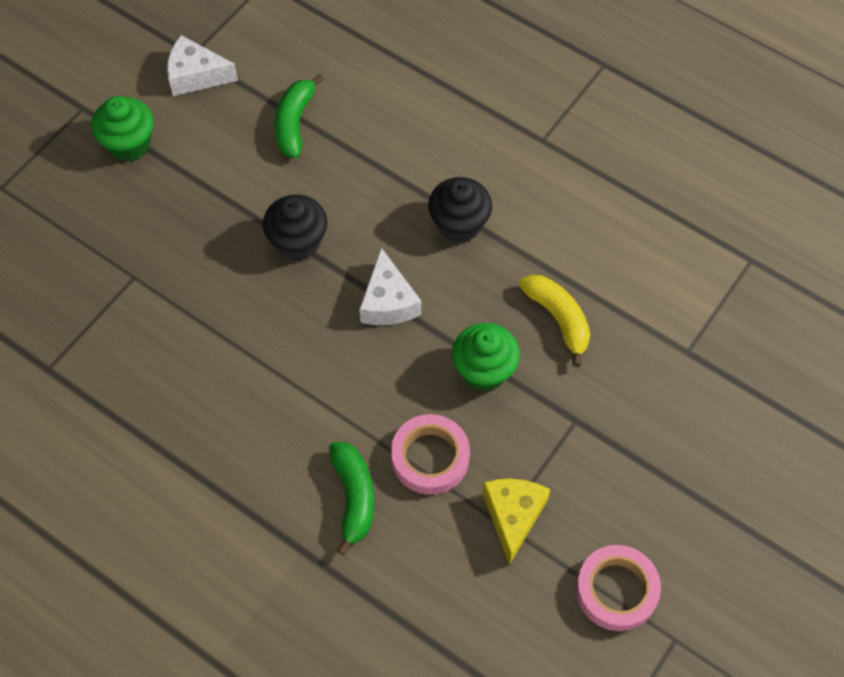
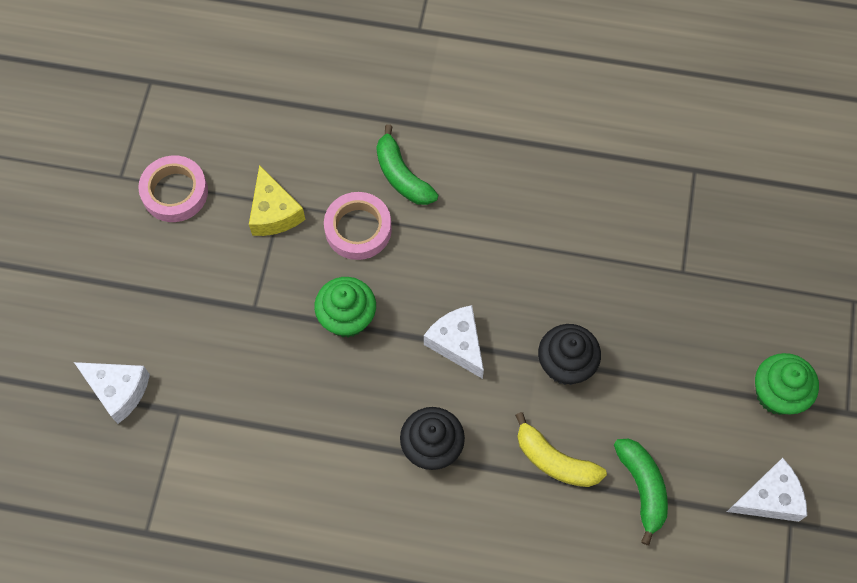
camera: 155 degrees right, 5 degrees up
yellow banana [519,275,590,367] -> yellow banana moved to [515,412,607,487]
none -> white cheese [74,362,150,424]

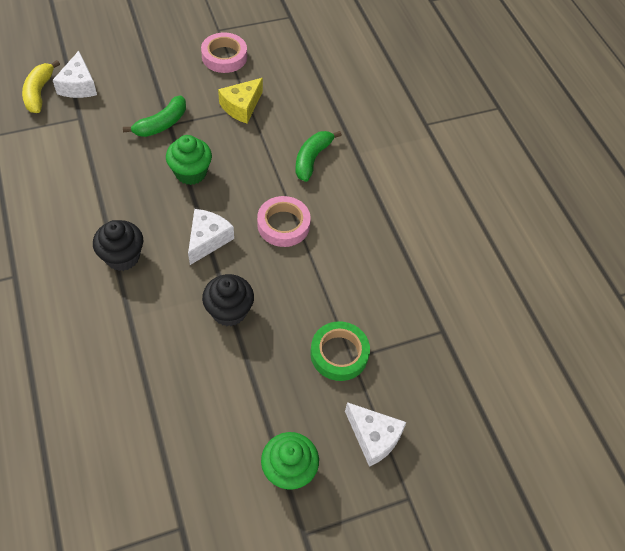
camera: 55 degrees right, 10 degrees down
pink tape [324,192,392,260] -> pink tape moved to [257,196,311,247]
yellow banana [515,412,607,487] -> yellow banana moved to [22,60,60,113]
green banana [614,438,668,545] -> green banana moved to [123,95,186,137]
white cheese [727,458,807,522] -> white cheese moved to [345,402,406,467]
none -> green tape [310,321,370,381]

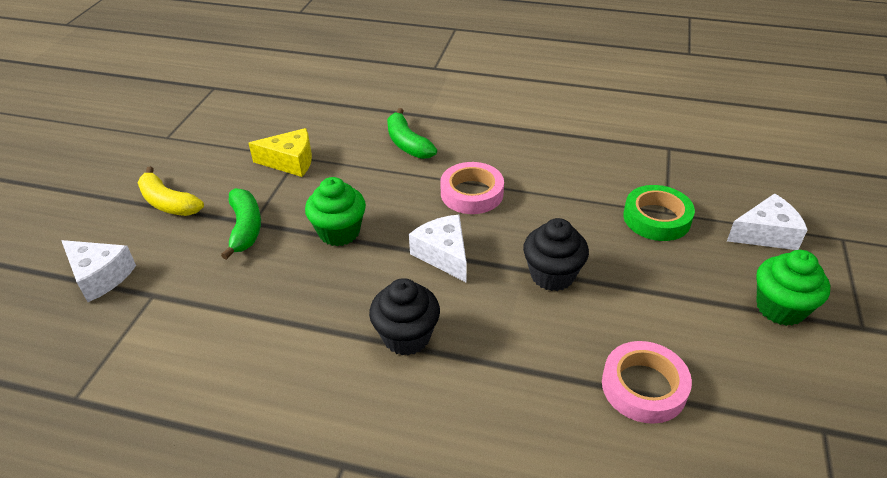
camera: 50 degrees left, 15 degrees down
yellow banana [22,60,60,113] -> yellow banana moved to [137,166,204,216]
pink tape [201,32,247,73] -> pink tape moved to [602,341,692,424]
yellow cheese [218,78,263,123] -> yellow cheese turned 75 degrees counterclockwise [248,128,312,177]

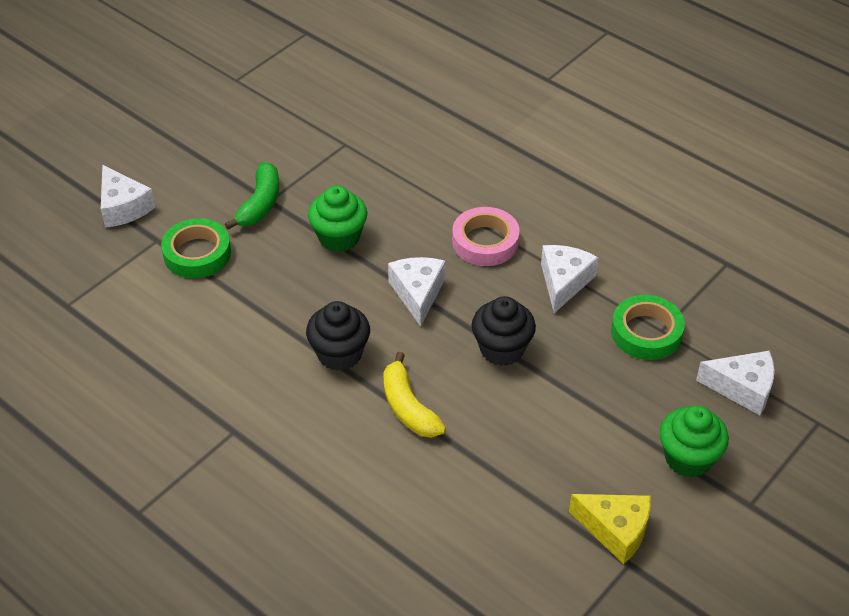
camera: 25 degrees right, 5 degrees up
yellow banana [137,166,204,216] -> yellow banana moved to [383,352,446,437]
yellow cheese [248,128,312,177] -> yellow cheese moved to [569,494,651,564]
green banana [387,108,437,159] -> none
pink tape [602,341,692,424] -> none
none -> green tape [161,218,231,278]
none -> white cheese [541,245,598,313]

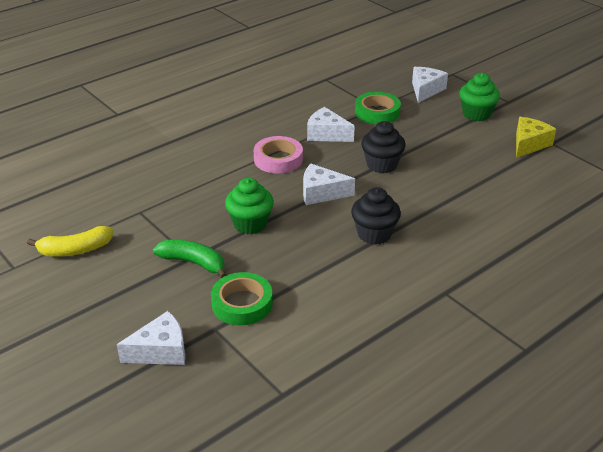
camera: 80 degrees left, 10 degrees down
yellow banana [383,352,446,437] -> yellow banana moved to [27,226,113,256]

